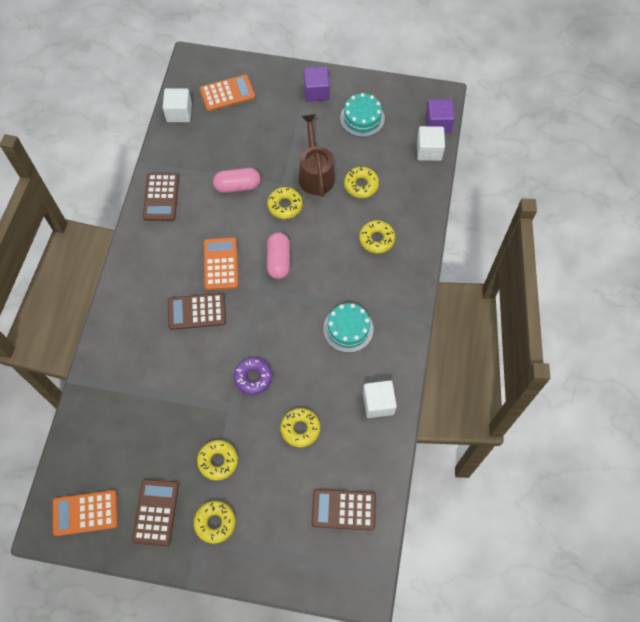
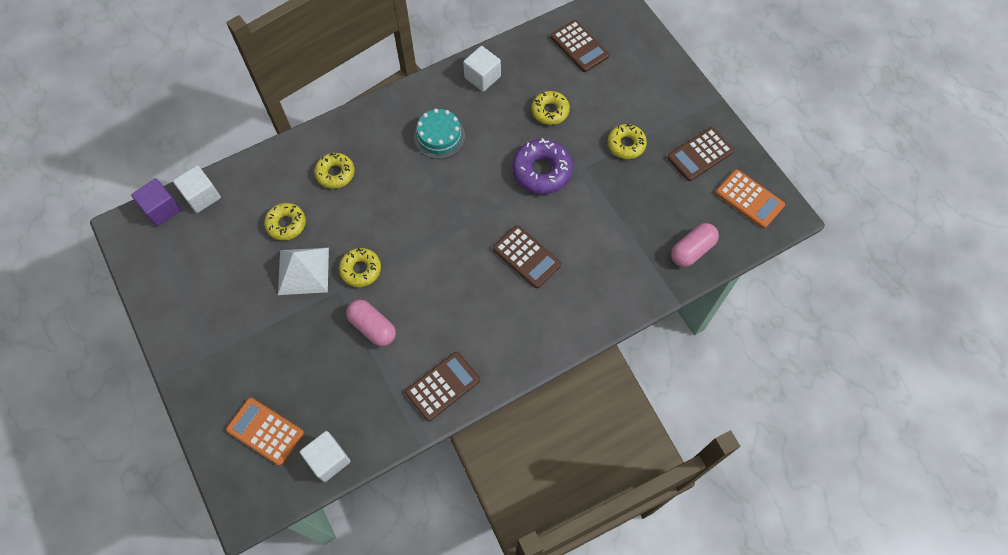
camera: 130 degrees left, 0 degrees up
yellow donut [194,501,236,544] -> none
orange calculator [204,237,238,290] -> none
purple donut [234,357,272,395] -> purple donut [512,138,573,194], size x1.53
pink capsule [267,232,290,279] -> pink capsule moved to [671,223,719,267]
brown watering can [299,114,335,197] -> white pyramid [278,248,329,295]
purple cube [304,67,330,102] -> none
turquoise cake [340,93,385,137] -> none

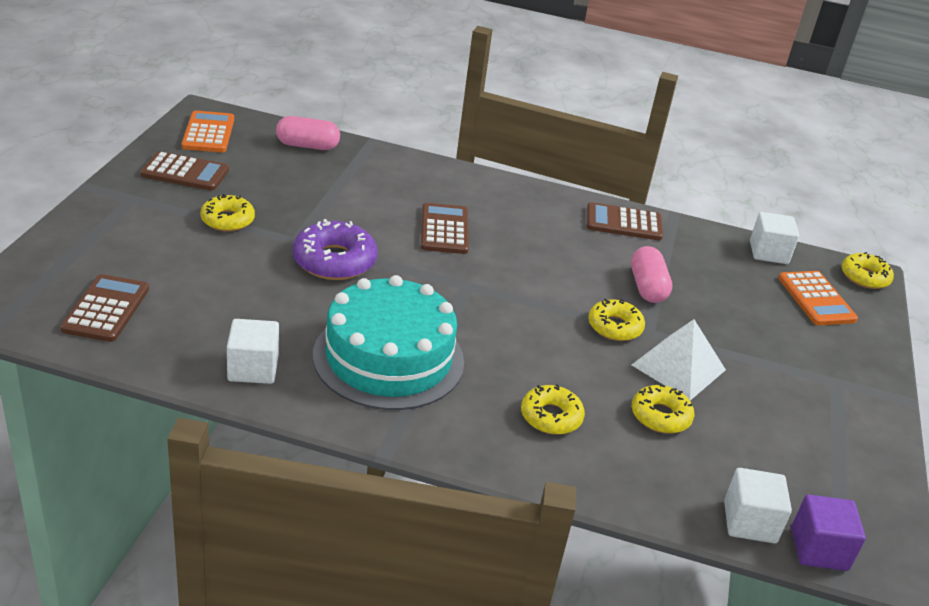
camera: 140 degrees left, 30 degrees down
turquoise cake [414,109,465,159] -> turquoise cake [313,275,464,410], size x1.85
yellow donut [531,91,570,125] -> yellow donut moved to [842,252,894,289]

